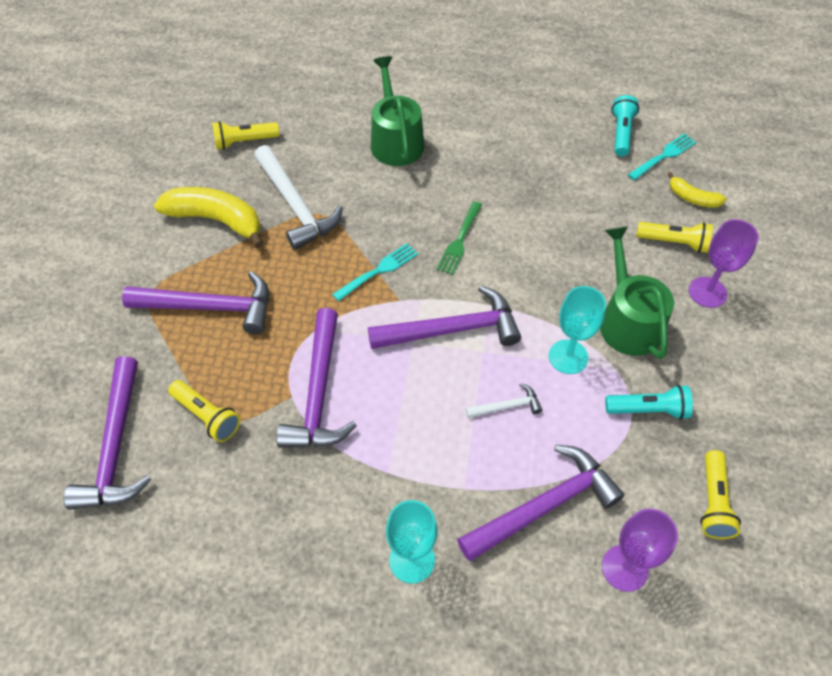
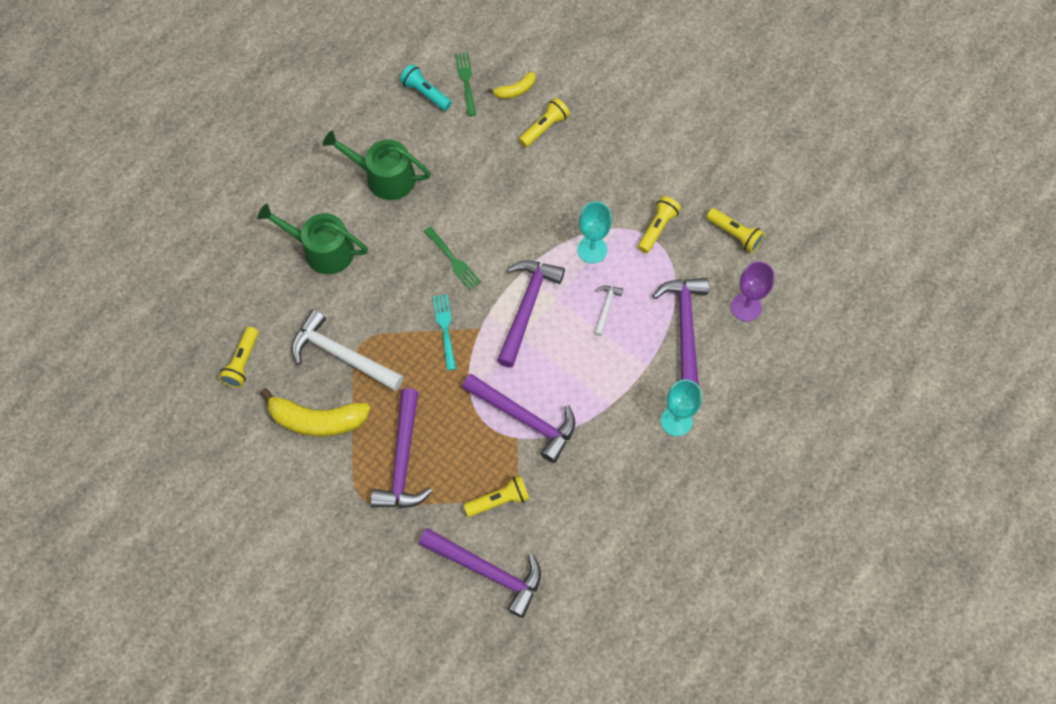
camera: 60 degrees left, 10 degrees up
purple hammer [122,271,269,334] -> purple hammer turned 150 degrees clockwise [371,388,433,508]
yellow banana [154,187,264,248] -> yellow banana turned 135 degrees counterclockwise [260,388,370,437]
white hammer [254,145,343,250] -> white hammer turned 150 degrees counterclockwise [292,309,404,391]
green watering can [600,226,674,359] -> green watering can moved to [323,130,431,200]
turquoise flashlight [605,385,693,420] -> yellow flashlight [638,196,681,253]
turquoise fork [628,133,696,180] -> green fork [455,53,476,116]
purple goblet [689,219,759,308] -> none

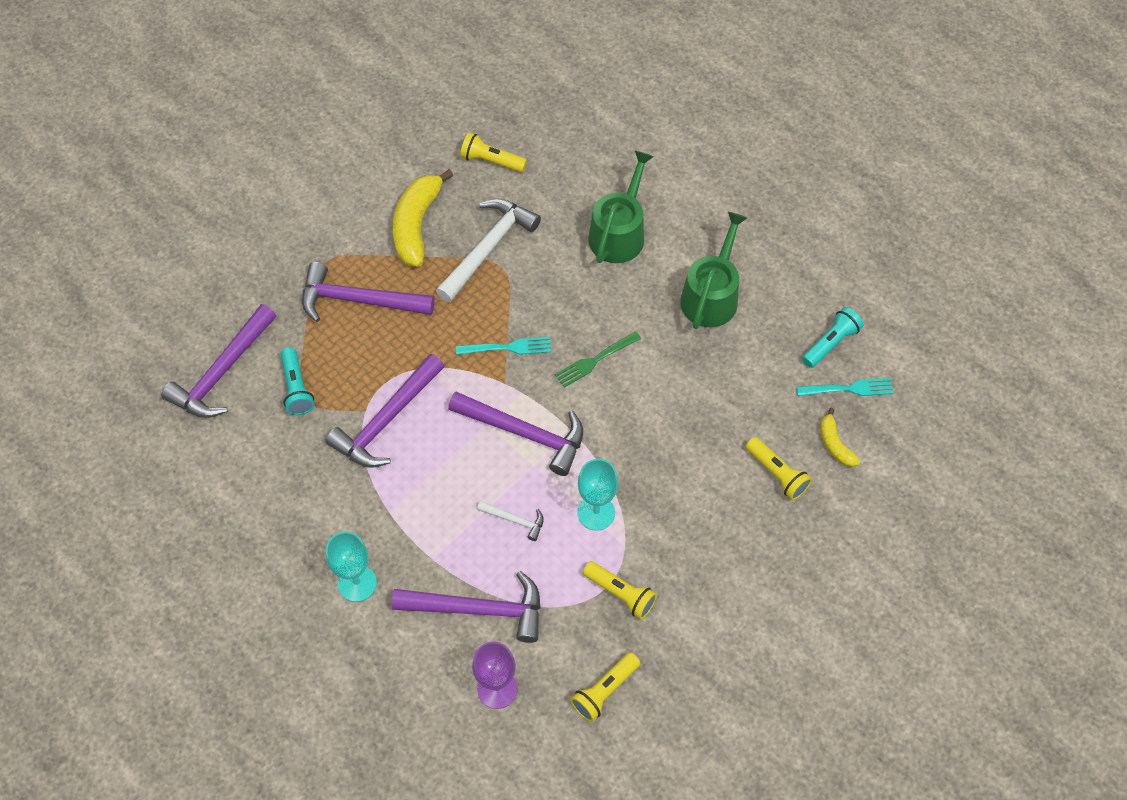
camera: 95 degrees right, 5 degrees down
green fork [455,53,476,116] -> turquoise fork [796,378,894,396]
yellow flashlight [464,475,530,517] -> turquoise flashlight [281,347,314,415]

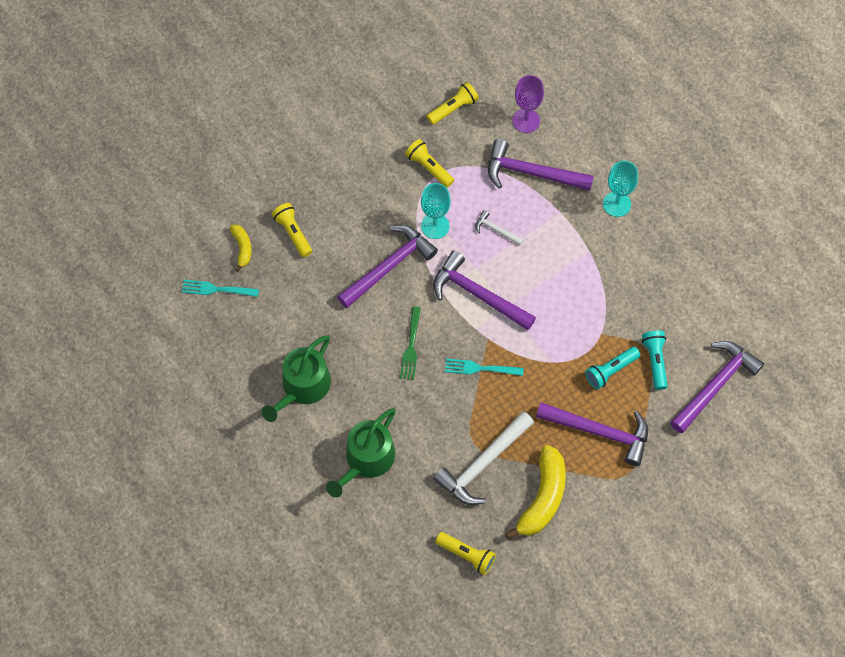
camera: 170 degrees left, 5 degrees up
purple hammer [325,354,444,468] -> purple hammer moved to [337,225,438,308]
green fork [555,331,641,388] -> green fork turned 120 degrees clockwise [400,306,421,380]
turquoise flashlight [802,307,863,368] -> turquoise flashlight moved to [585,347,640,389]

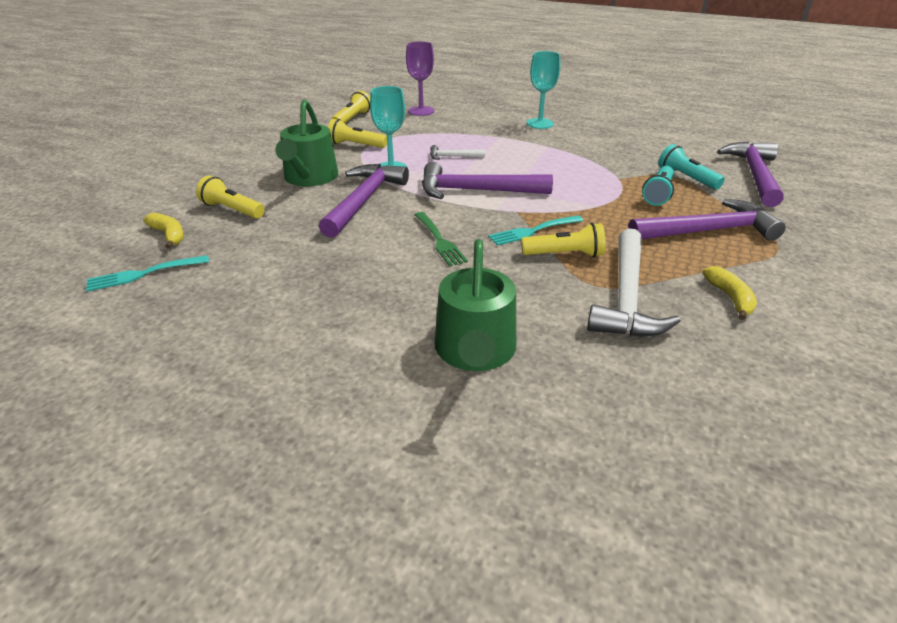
camera: 30 degrees left, 30 degrees down
green watering can [261,336,331,422] -> green watering can moved to [275,99,338,186]
yellow flashlight [435,532,496,575] -> yellow flashlight moved to [521,223,606,257]
purple hammer [488,139,594,191] -> none
yellow banana [505,445,566,540] -> yellow banana [702,266,757,320], size x0.52

